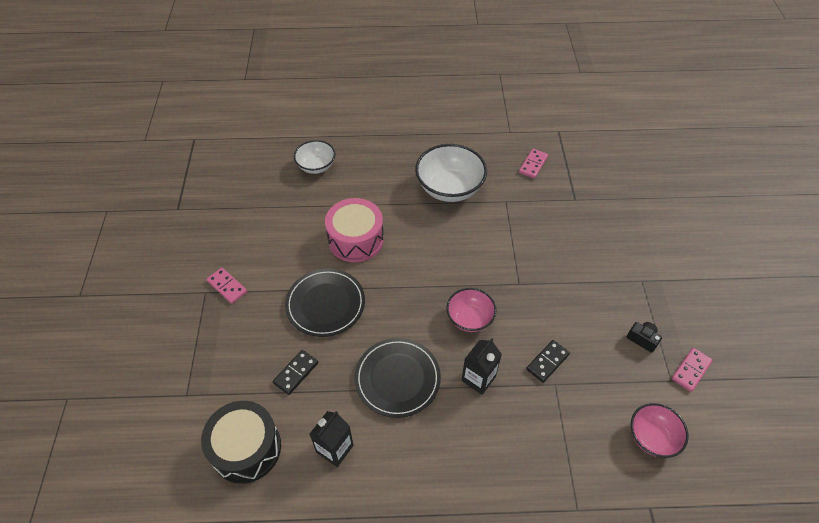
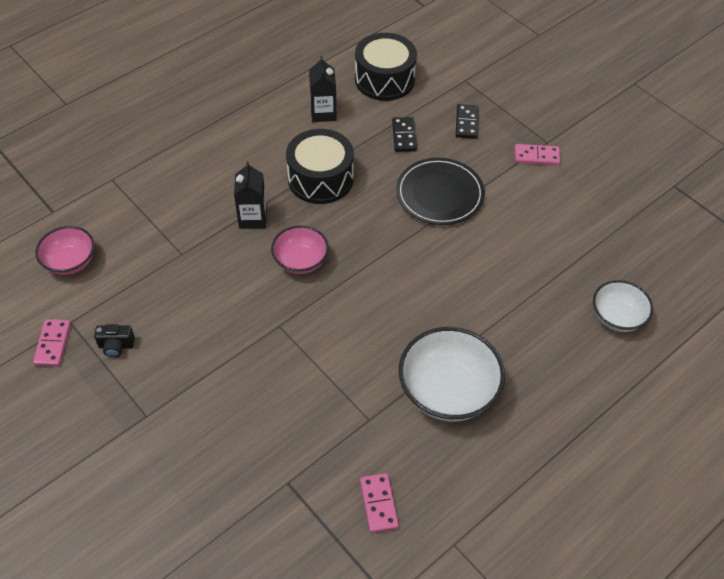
camera: 140 degrees right, 0 degrees up
pink drum [325,198,384,262] -> none
black plate [355,338,441,418] -> black drum [286,129,354,204]
black domino [526,340,570,383] -> black domino moved to [456,104,479,139]

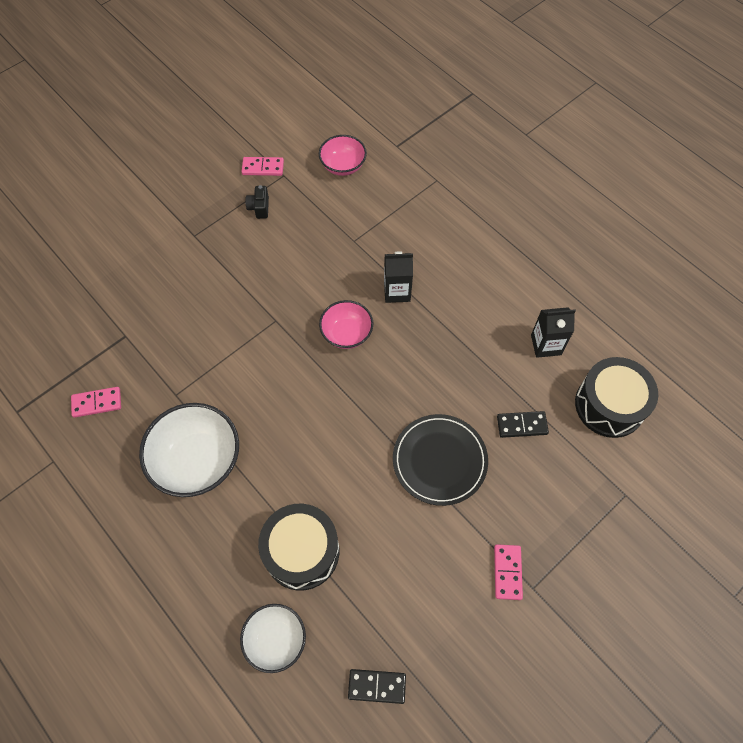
camera: 90 degrees right, 10 degrees up
black drum [286,129,354,204] -> black drum moved to [258,504,339,591]
black domino [456,104,479,139] -> black domino moved to [348,669,406,704]

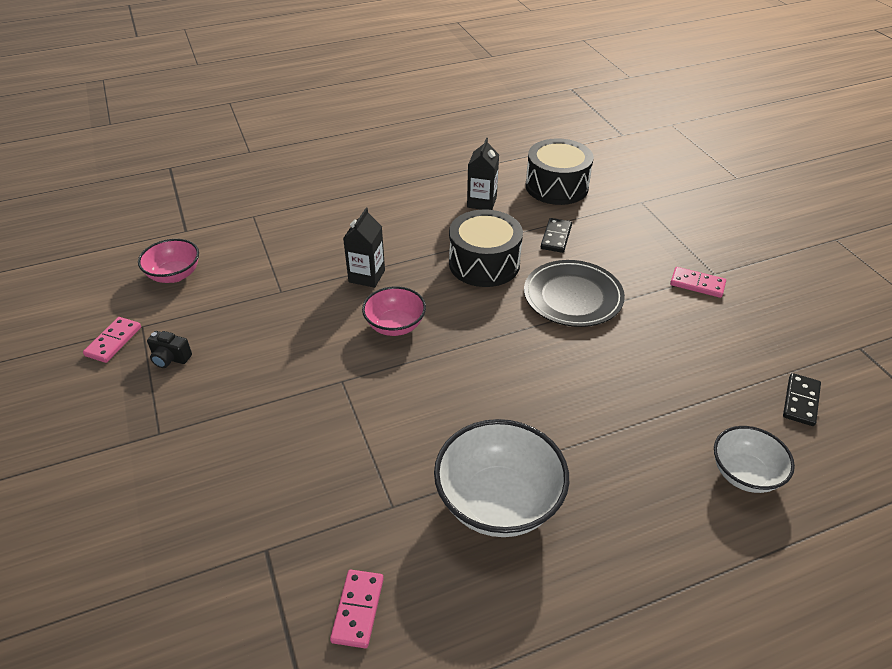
camera: 70 degrees left, 20 degrees down
black drum [258,504,339,591] -> black drum moved to [449,209,523,287]

